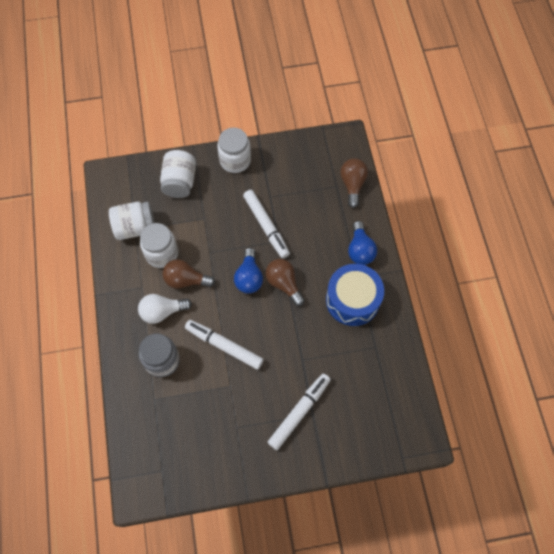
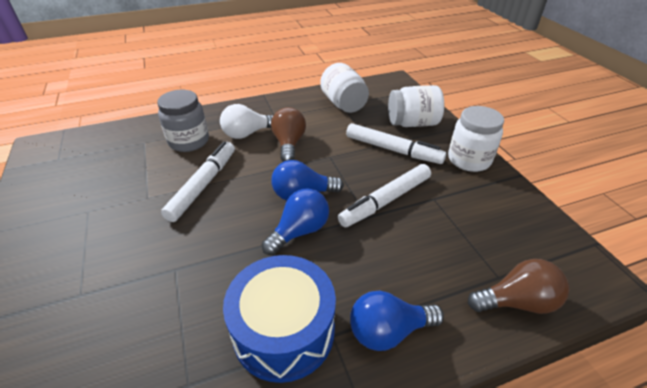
camera: 80 degrees right, 25 degrees down
white light bulb [138,294,192,324] -> white light bulb turned 90 degrees counterclockwise [220,104,273,139]
white jar [140,223,178,268] -> none
brown light bulb [266,259,304,306] -> blue light bulb [262,188,329,255]
white marker [268,373,331,450] -> white marker moved to [346,123,446,164]

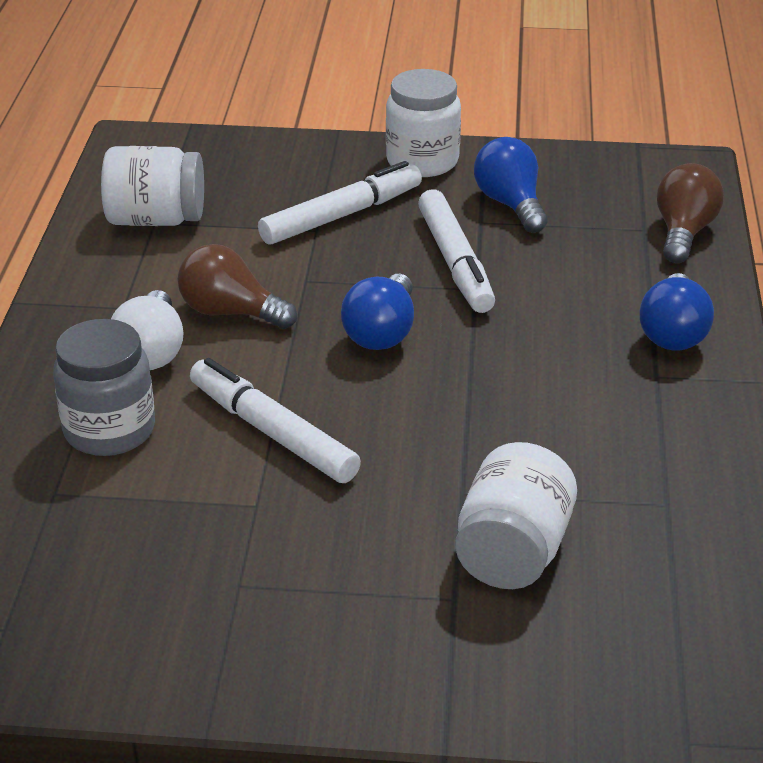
camera: 65 degrees left, 5 degrees down
blue drum [223,255,336,383] -> none
blue light bulb [262,188,329,255] -> blue light bulb moved to [474,137,548,233]
white jar [388,85,444,127] -> white jar moved to [455,442,577,589]

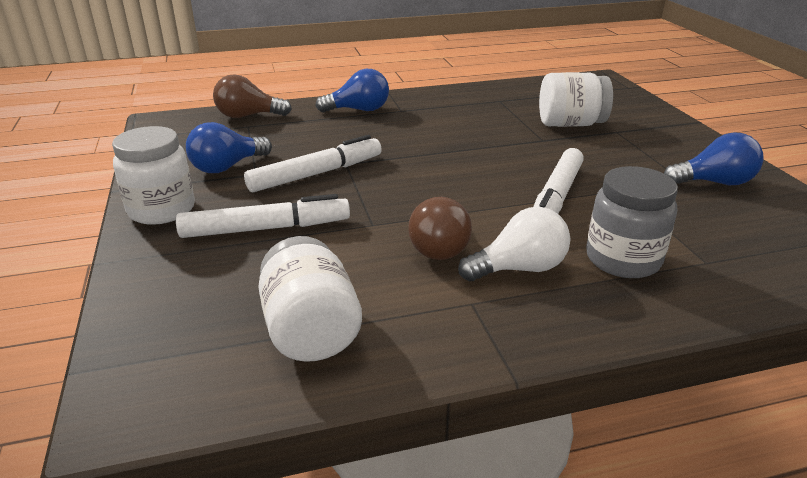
camera: 110 degrees left, 5 degrees down
white marker [258,161,422,245] -> white marker turned 135 degrees clockwise [176,194,350,238]
blue light bulb [341,274,414,350] -> blue light bulb moved to [664,132,764,185]

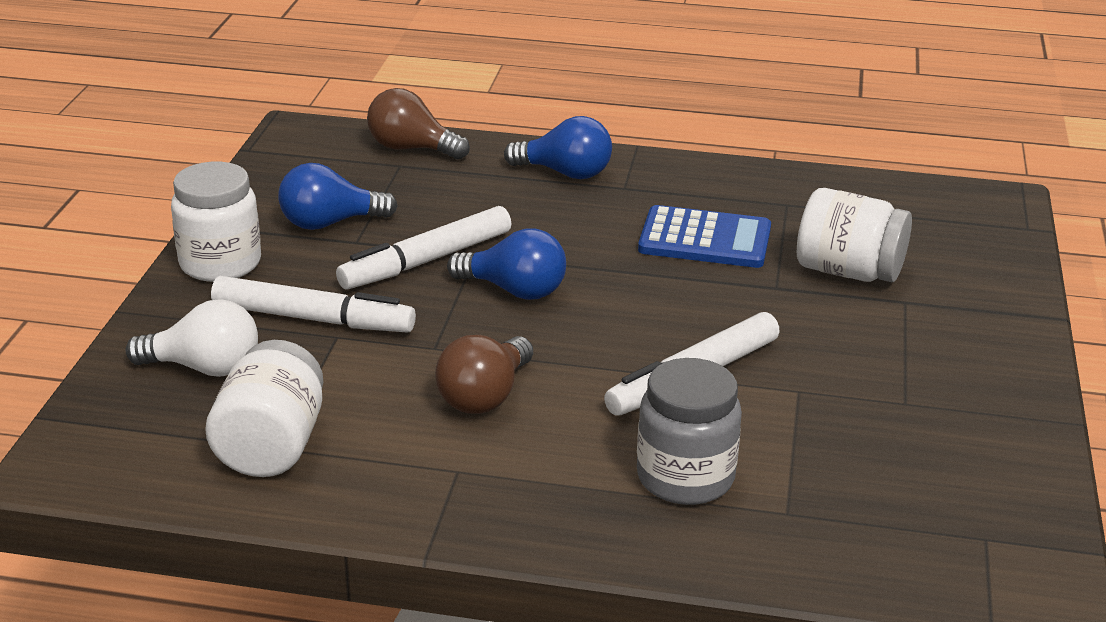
camera: 25 degrees right, 0 degrees up
white marker [244,135,382,192] -> white marker turned 150 degrees clockwise [336,206,511,290]
white light bulb [458,207,570,281] -> white light bulb moved to [125,299,258,377]
blue light bulb [664,132,764,185] -> blue light bulb moved to [447,228,566,300]
none -> blue calculator [638,205,771,268]

